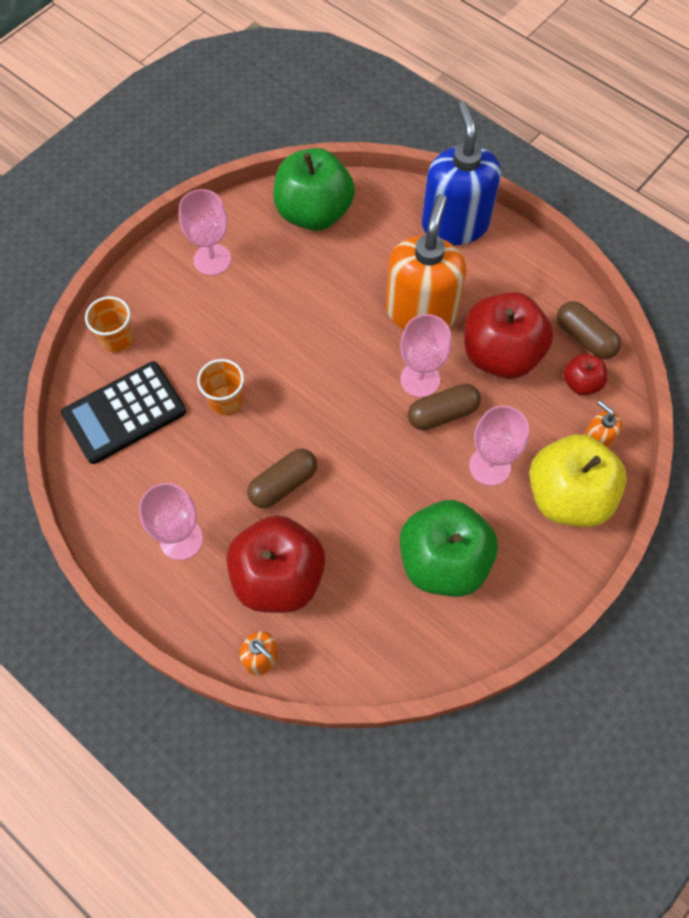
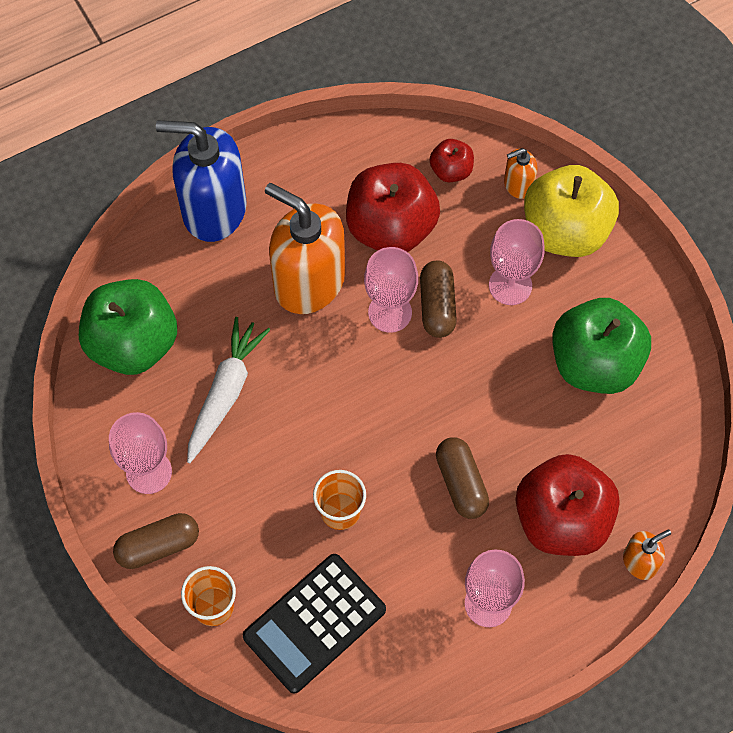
camera: 70 degrees left, 0 degrees up
black calculator [61,361,186,464] -> black calculator turned 60 degrees clockwise [243,554,386,694]
brown capsule [557,301,621,359] -> brown capsule moved to [113,513,199,569]
none -> white carrot [187,317,270,463]

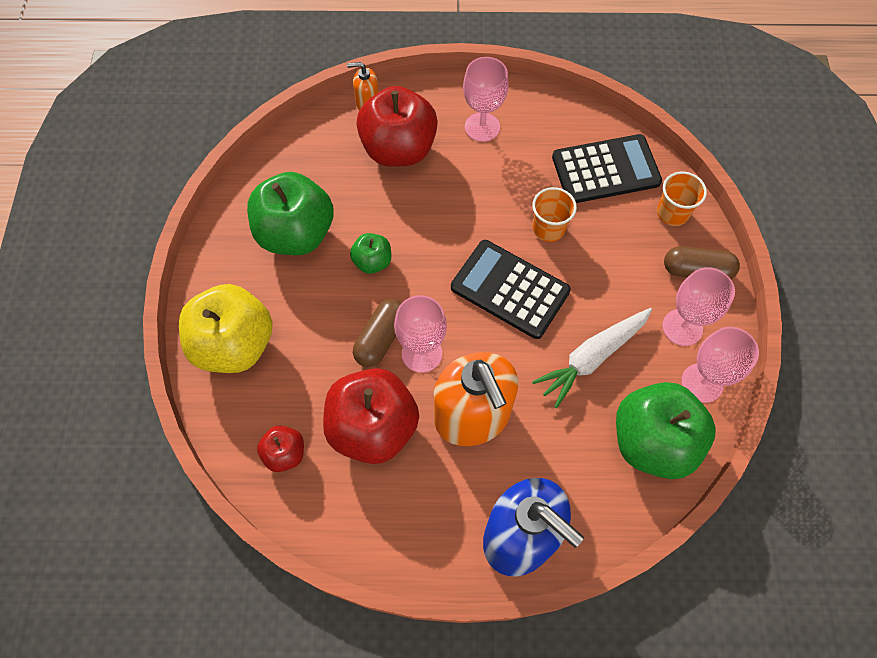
camera: 150 degrees left, 0 degrees up
brown capsule [436,437,489,519] -> none
pink goblet [489,219,545,305] -> pink goblet moved to [681,327,759,403]
orange soap dispenser [504,148,537,199] -> none
none -> green apple [350,233,391,274]
none -> black calculator [451,240,571,339]

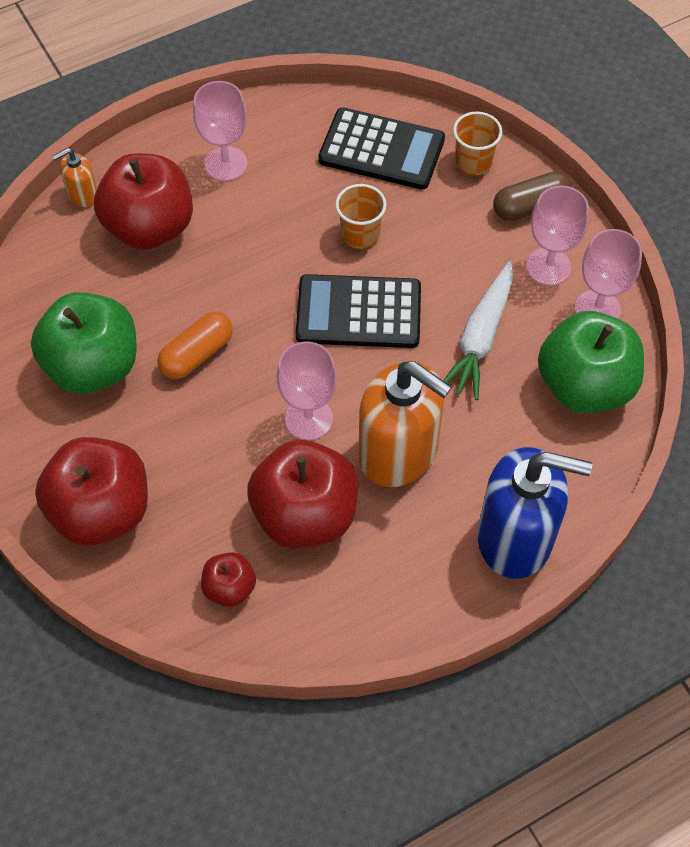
camera: 30 degrees left, 5 degrees down
yellow apple [179,284,273,373] -> red apple [35,437,148,546]
green apple [350,233,391,274] -> orange capsule [158,312,233,379]
brown capsule [353,299,401,367] -> none
black calculator [552,134,662,203] -> black calculator turned 60 degrees clockwise [318,107,445,190]

